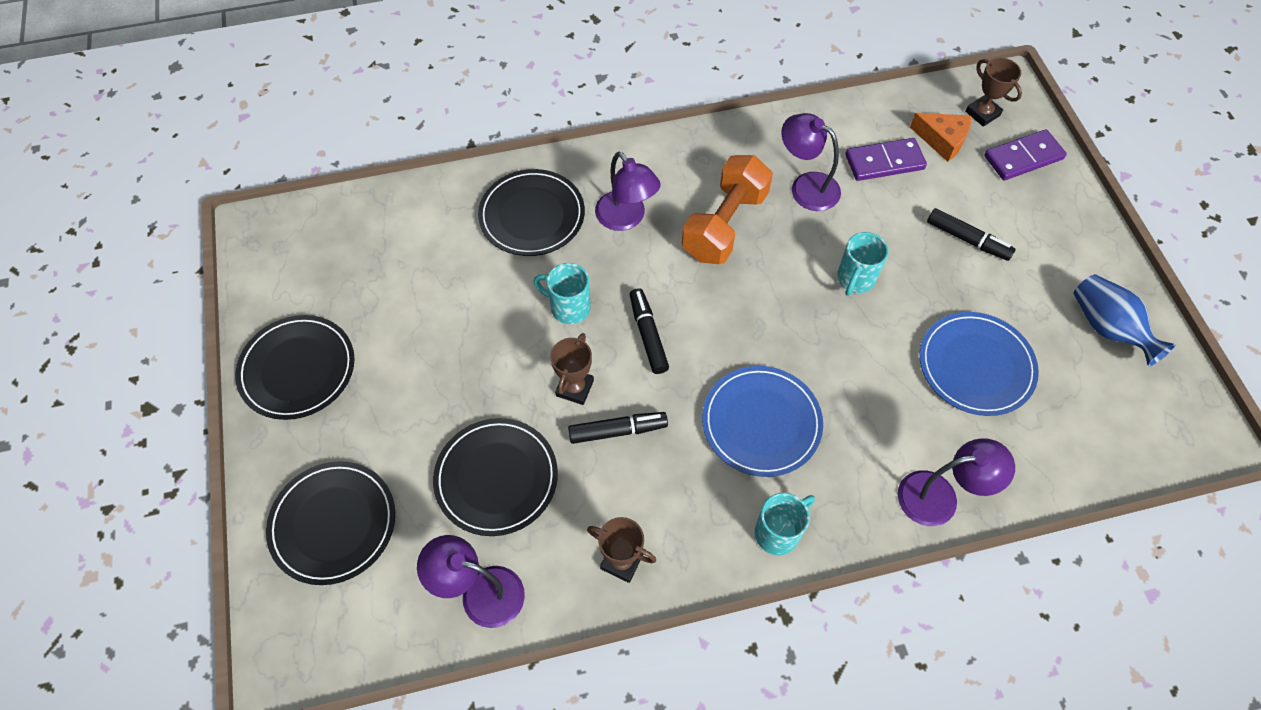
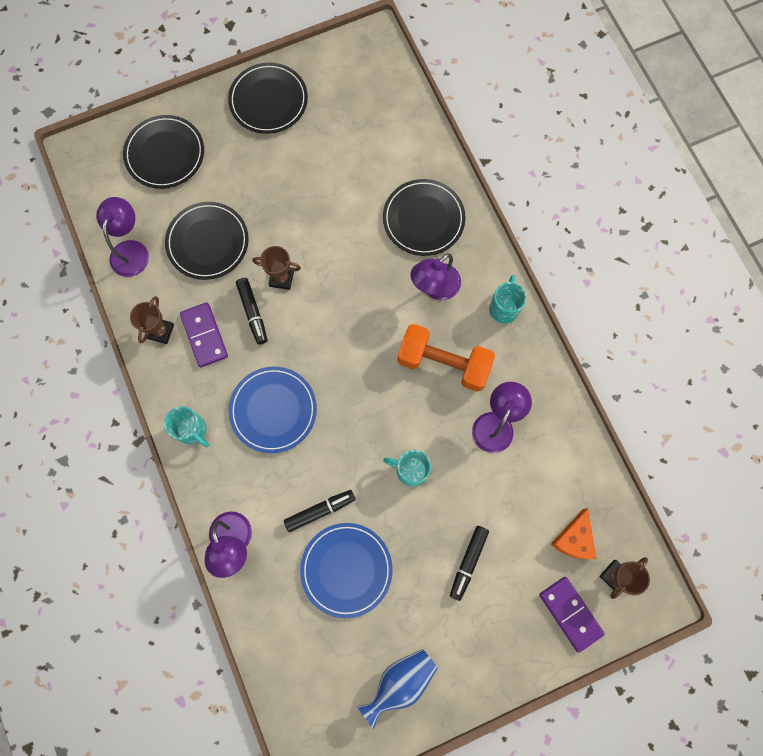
camera: 80 degrees right, 15 degrees up
turquoise mug [533,263,591,324] -> turquoise mug moved to [489,275,527,324]
black marker [630,288,669,374] -> black marker moved to [284,490,356,532]
purple domino [845,138,927,181] -> purple domino moved to [180,302,228,368]

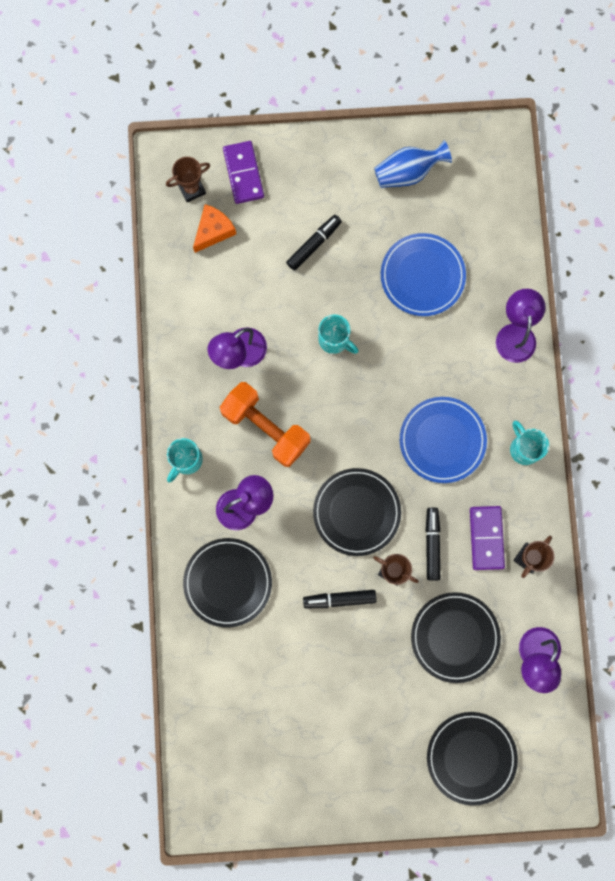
camera: 160 degrees left, 5 degrees up
black plate [228,63,308,134] -> black plate moved to [313,468,401,556]
black marker [284,490,356,532] -> black marker moved to [303,590,376,608]

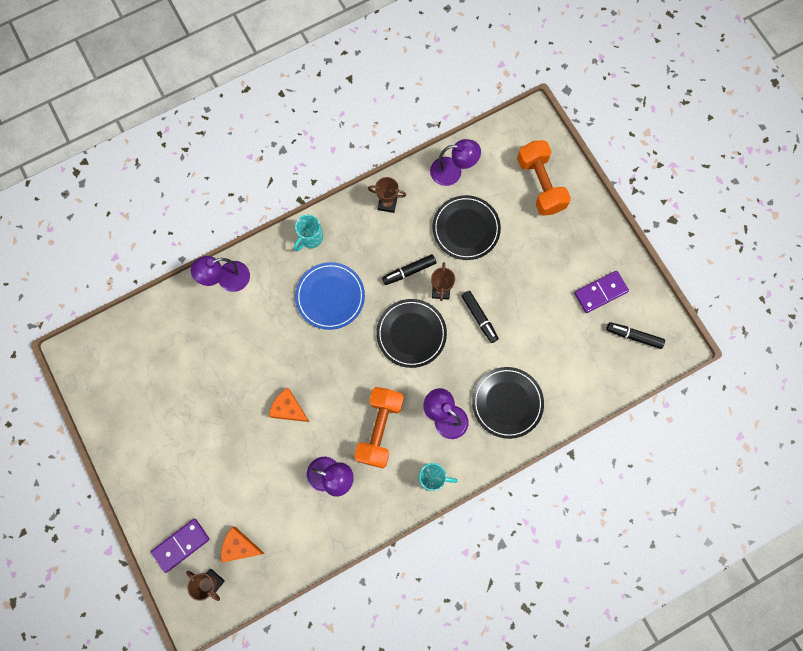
camera: 115 degrees left, 5 degrees down
black marker [286,215,342,271] -> black marker moved to [606,322,665,349]
turquoise mug [318,315,359,354] -> orange cheese [269,388,309,422]
blue vase [374,140,452,188] -> none
blue plate [381,233,466,316] -> none
black plate [427,712,518,806] -> orange dumbbell [517,140,571,216]
purple domino [470,506,505,570] -> purple domino moved to [574,271,629,313]

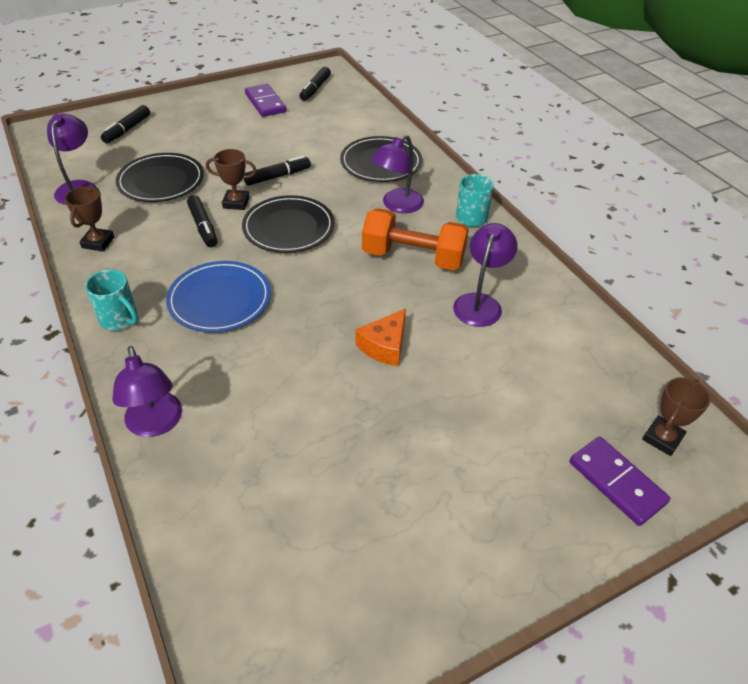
camera: 90 degrees left, 30 degrees down
orange cheese [221,527,265,563] -> none
orange dumbbell [517,140,571,216] -> black marker [101,105,150,144]

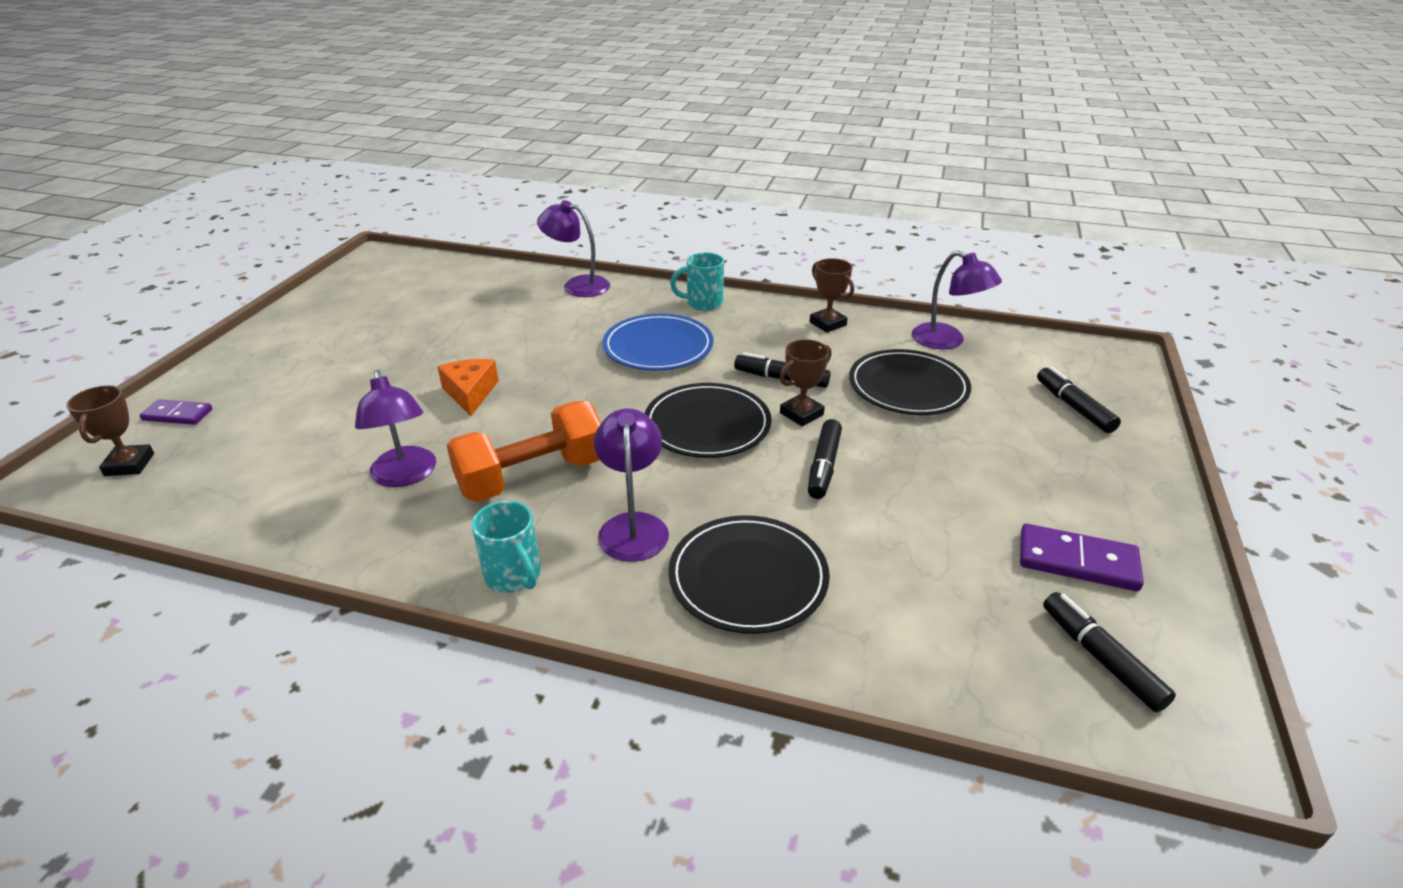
camera: 135 degrees right, 10 degrees down
purple domino [570,437,670,526] -> purple domino [140,399,212,425], size x0.66

